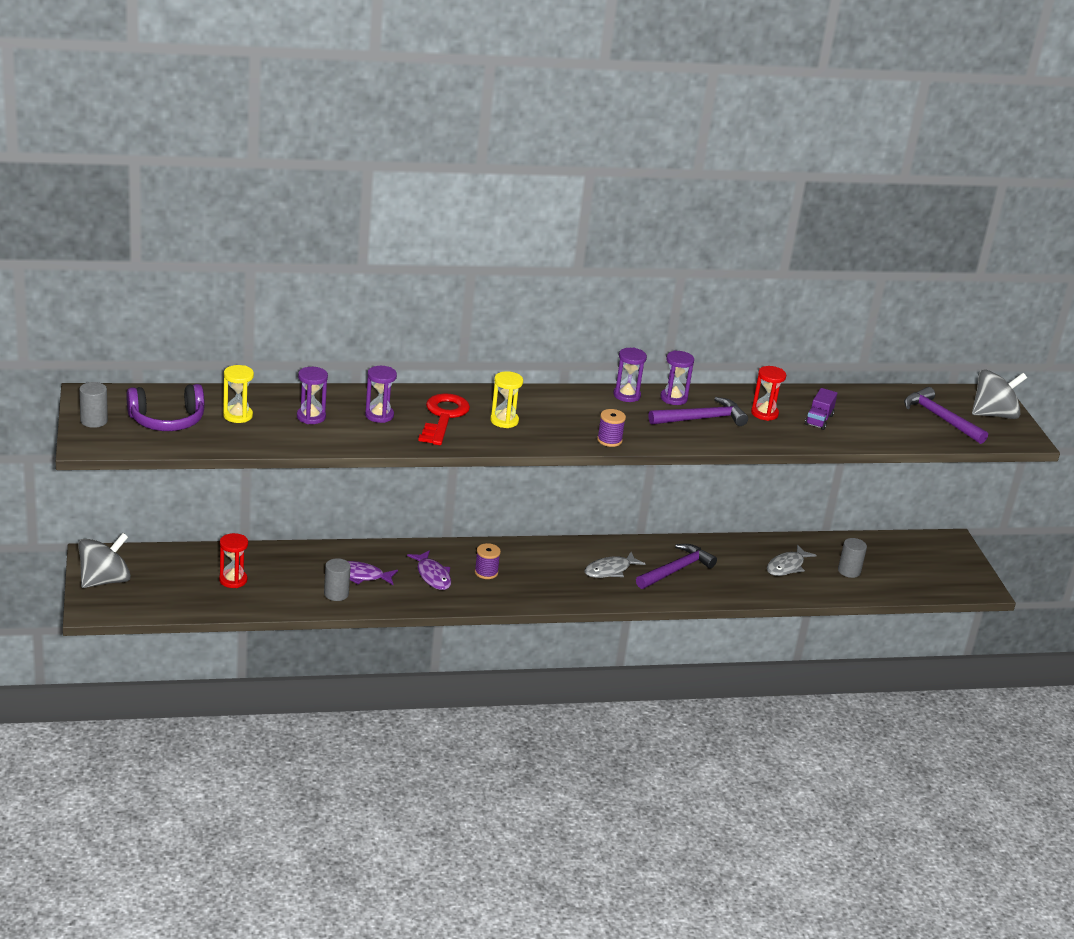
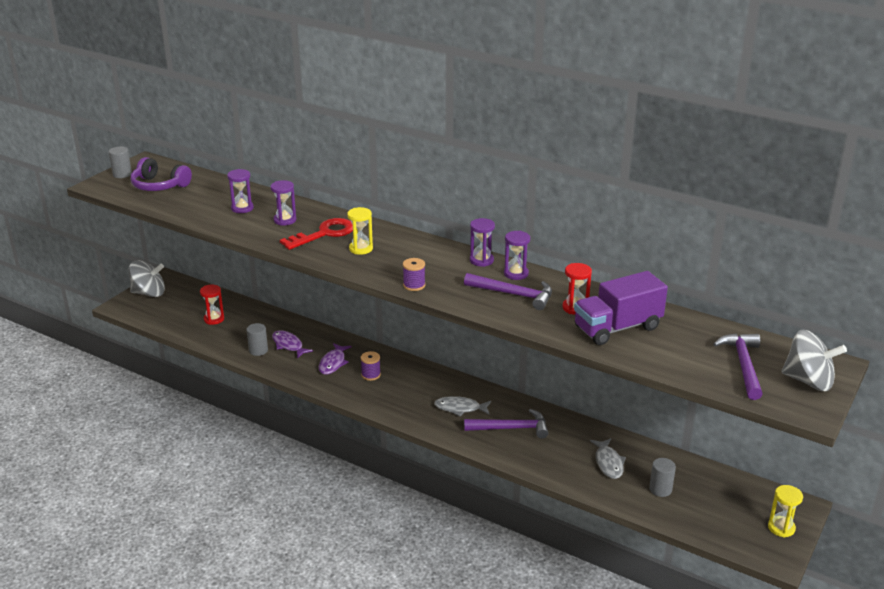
camera: 45 degrees right, 0 degrees up
yellow hourglass [223,365,254,423] -> yellow hourglass moved to [768,485,803,537]
grey fish [767,545,817,576] -> grey fish turned 90 degrees counterclockwise [590,438,626,479]
purple truck [805,388,837,430] -> purple truck [574,271,668,345], size x2.00

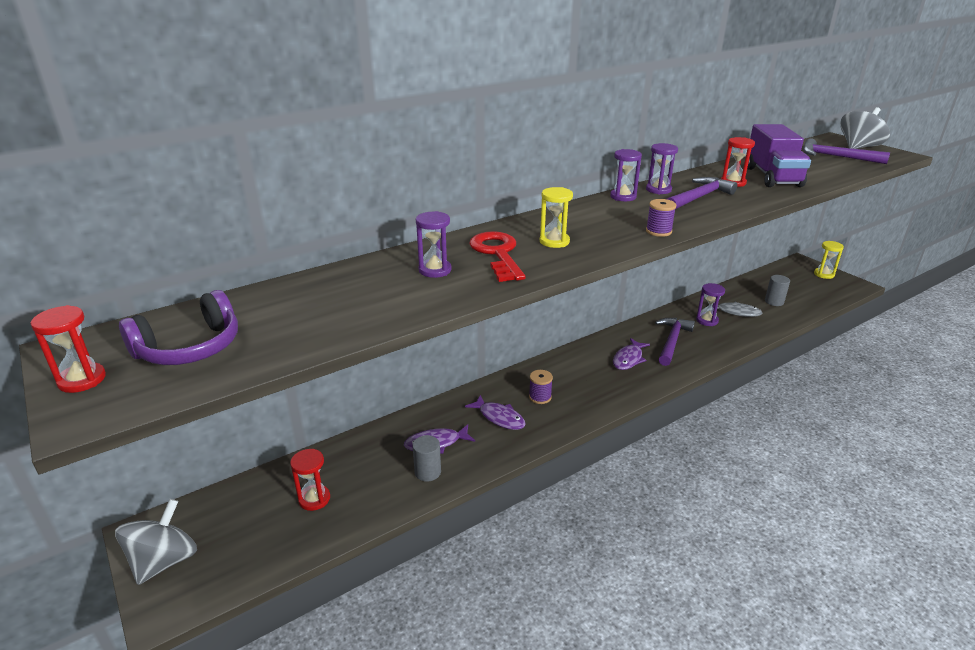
camera: 65 degrees left, 0 degrees up
grey cylinder [109,147,132,178] -> red hourglass [30,305,106,393]
purple hourglass [227,169,254,213] -> purple hourglass moved to [696,283,725,326]
grey fish [434,396,491,416] -> purple fish [613,338,650,370]

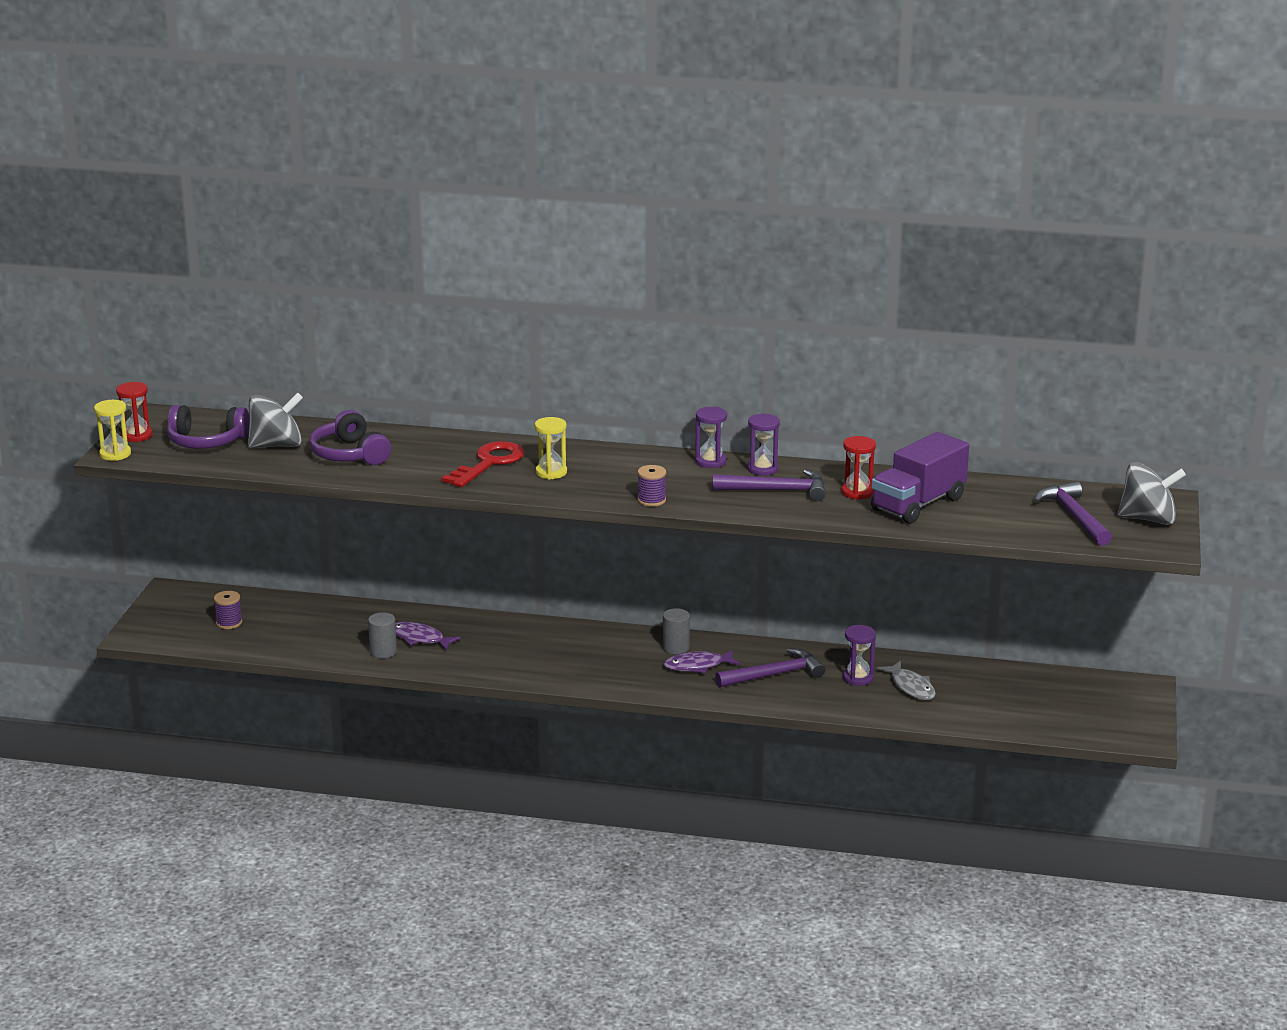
camera: 45 degrees right, 5 degrees down
grey spinning top [115,499,197,585] -> grey spinning top moved to [248,393,303,448]
red hourglass [290,449,330,511] -> none
purple hourglass [416,211,452,278] -> none
purple fish [465,395,526,430] -> none
purple spool [529,370,553,404] -> purple spool moved to [214,591,242,629]
grey cylinder [765,275,790,306] -> grey cylinder moved to [663,608,690,654]
yellow hourglass [814,241,844,279] -> yellow hourglass moved to [94,400,131,461]
none -> purple headphones [310,410,391,465]

